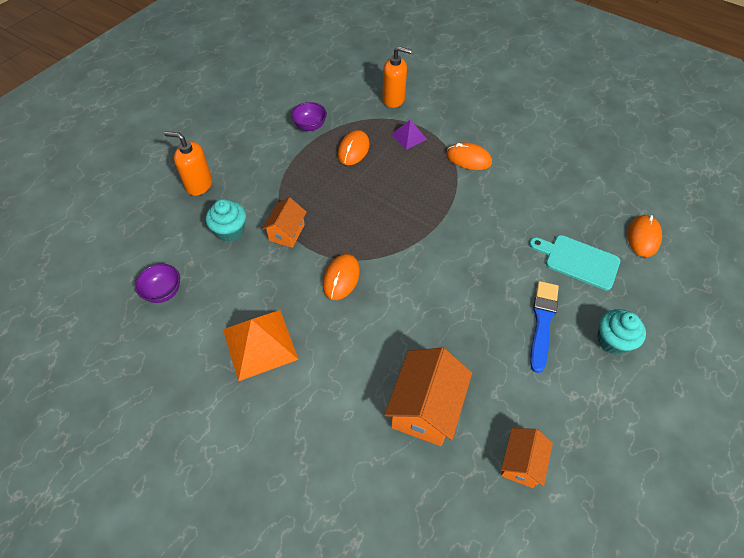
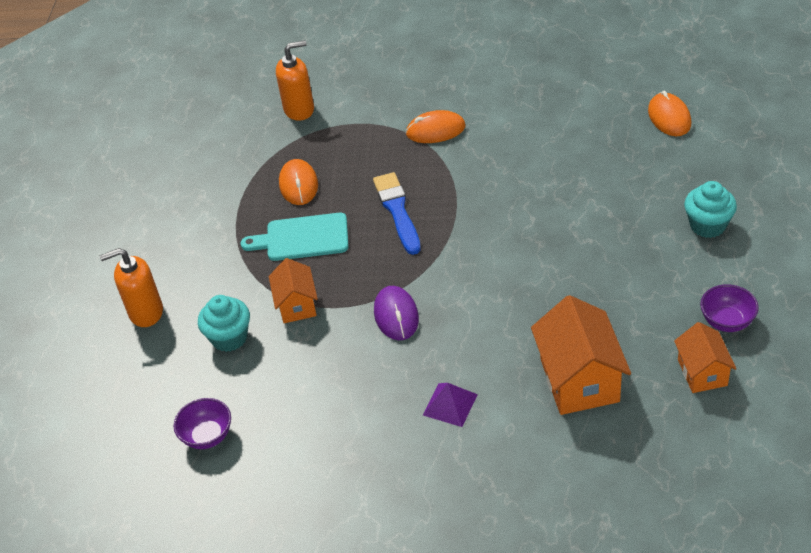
camera: 25 degrees left, 10 degrees down
orange pyramid [223,310,298,381] -> none
purple bowl [291,102,327,131] -> purple bowl moved to [700,284,759,332]
orange mouse [322,254,360,300] -> purple mouse [374,286,419,340]
purple pyramid [391,120,427,150] -> purple pyramid moved to [423,383,478,427]
turquoise cutting board [529,235,620,291] -> turquoise cutting board moved to [241,213,349,261]
blue brush [530,281,559,373] -> blue brush moved to [373,172,421,255]

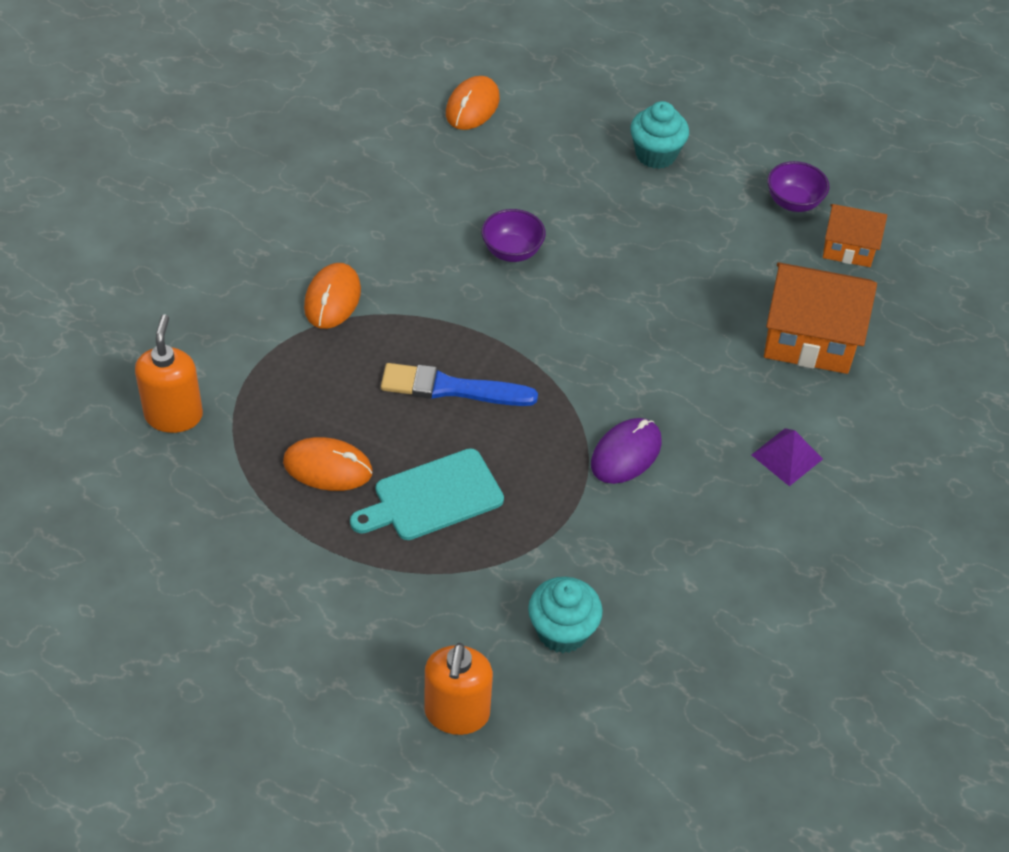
camera: 75 degrees left, 5 degrees up
purple bowl [174,398,231,449] -> purple bowl moved to [482,209,546,262]
turquoise cutting board [241,213,349,261] -> turquoise cutting board turned 45 degrees clockwise [350,448,504,540]
orange house [269,258,318,323] -> none
purple mouse [374,286,419,340] -> purple mouse turned 60 degrees counterclockwise [591,418,662,484]
orange mouse [648,91,691,136] -> orange mouse turned 75 degrees counterclockwise [446,76,500,130]

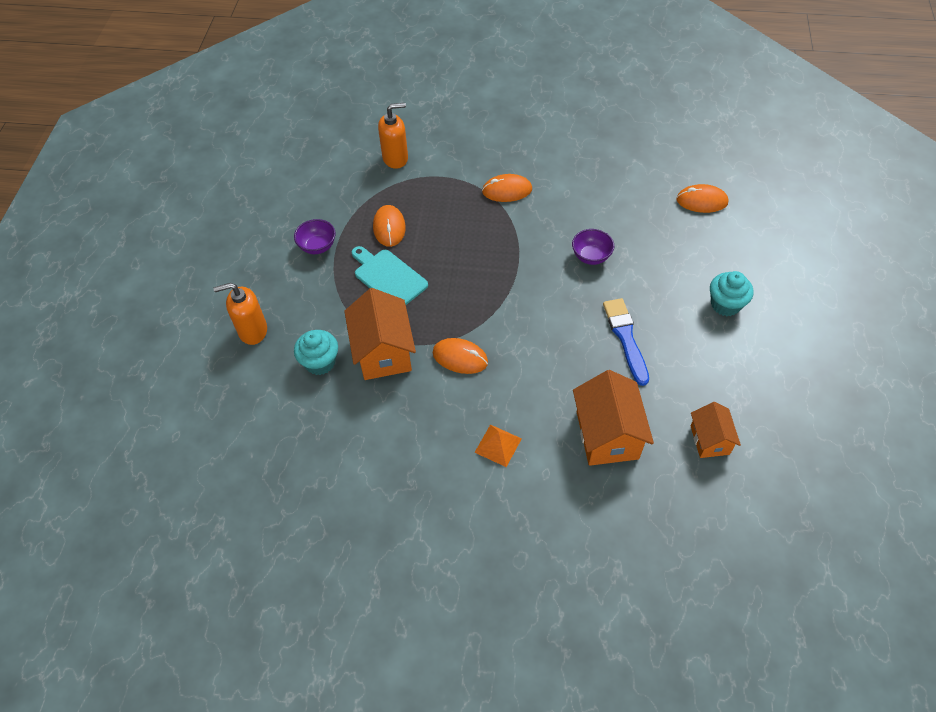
camera: 75 degrees right, 5 degrees up
blue brush [381,363,538,406] -> blue brush moved to [603,298,649,386]
purple mouse [591,418,662,484] -> orange mouse [433,338,488,374]
purple pyramid [751,428,823,486] -> orange pyramid [474,424,522,467]
purple bowl [767,161,829,212] -> purple bowl moved to [294,219,335,254]
none -> orange house [344,288,416,380]

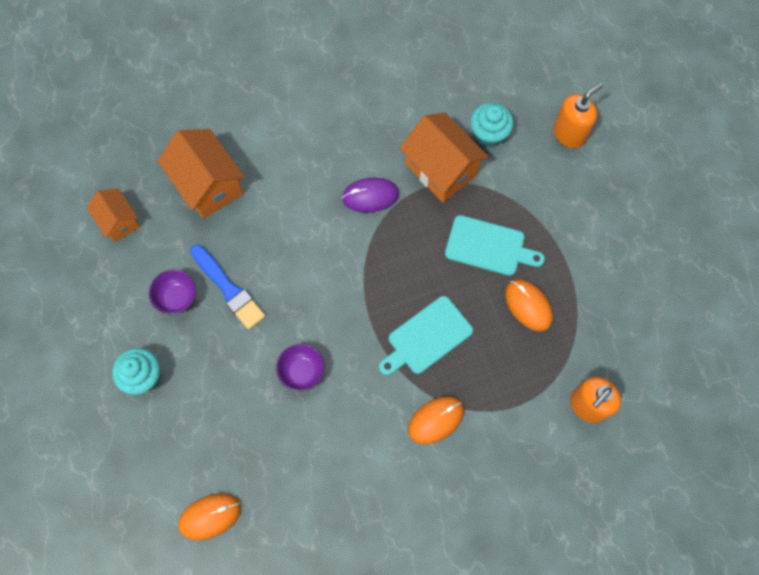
camera: 150 degrees right, 15 degrees up
purple bowl [294,219,335,254] -> purple bowl moved to [149,269,196,315]
orange mouse [433,338,488,374] -> purple mouse [342,178,399,213]
orange pyramid [474,424,522,467] -> none
none -> turquoise cutting board [379,296,473,375]

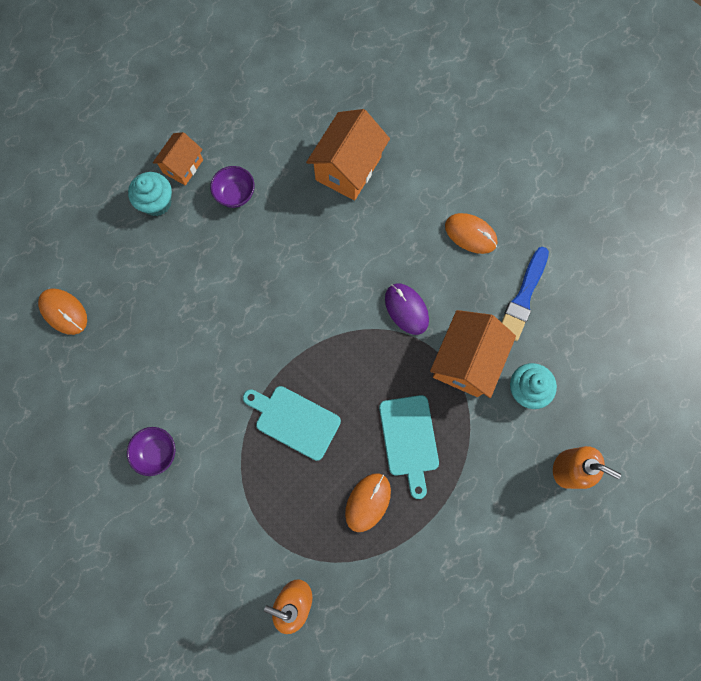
camera: 65 degrees right, 5 degrees up
orange house [87,189,140,242] -> orange house moved to [153,132,203,186]
blue brush [190,244,266,330] -> blue brush moved to [502,247,549,341]
purple bowl [276,344,325,392] -> purple bowl moved to [127,427,175,476]
orange mouse [408,396,464,444] -> orange mouse moved to [445,213,498,254]

